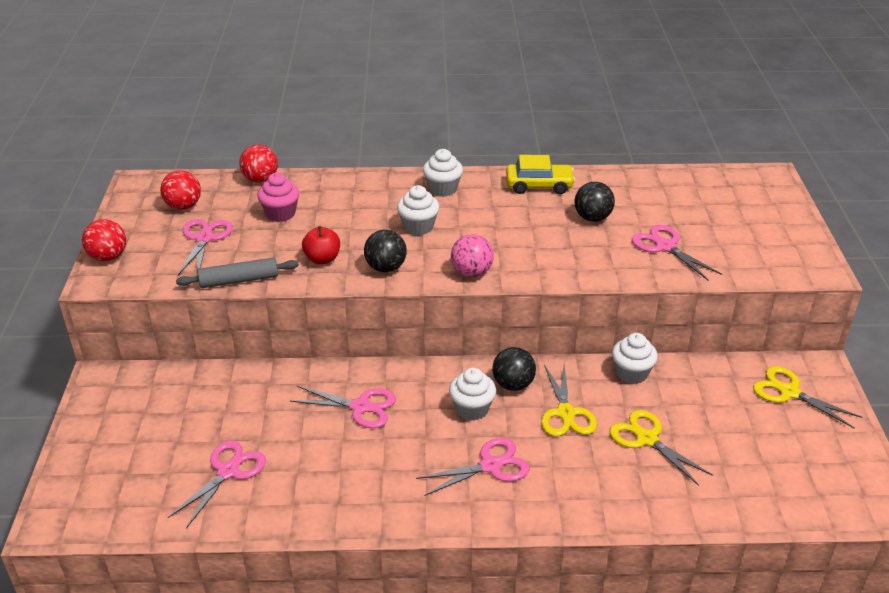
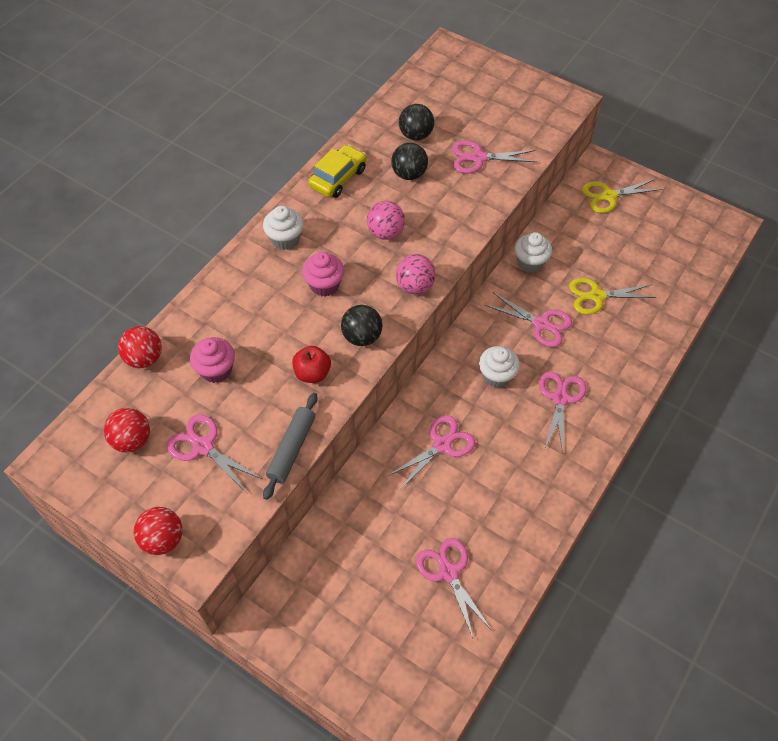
camera: 55 degrees left, 20 degrees up
white cupcake [397,185,439,235] -> pink cupcake [302,252,344,297]
black ball [492,347,536,391] -> black ball moved to [399,104,434,140]
yellow scissors [541,365,597,437] -> pink scissors [485,293,572,347]
none -> pink ball [367,201,405,240]

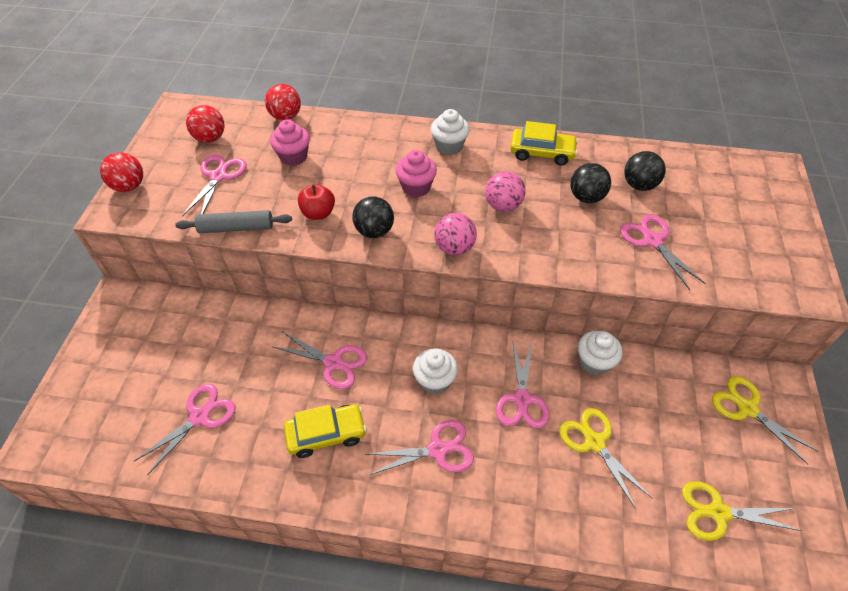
camera: 65 degrees right, 5 degrees down
none -> yellow car [284,404,366,458]
none -> yellow scissors [682,481,802,541]

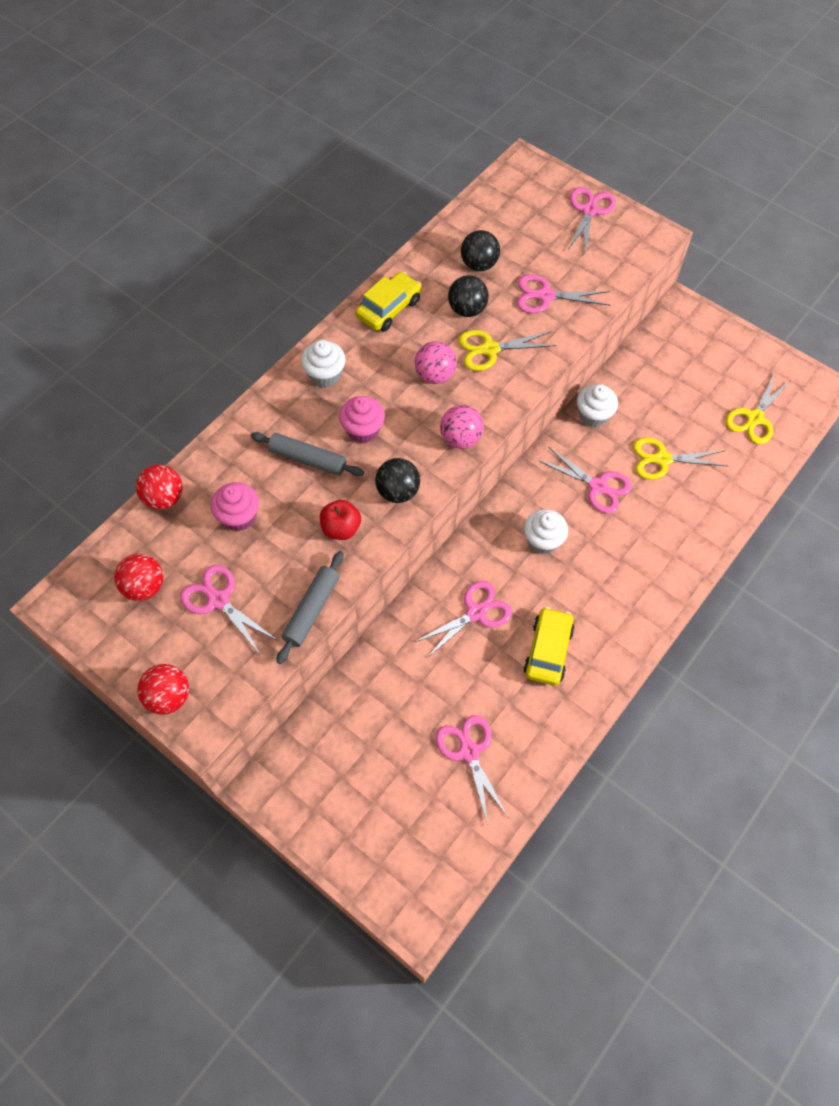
camera: 60 degrees left, 10 degrees up
pink scissors [365,420,474,475] -> pink scissors moved to [567,187,616,254]
yellow scissors [712,376,819,465] -> yellow scissors moved to [458,330,557,371]
none -> grey rolling pin [251,432,364,476]

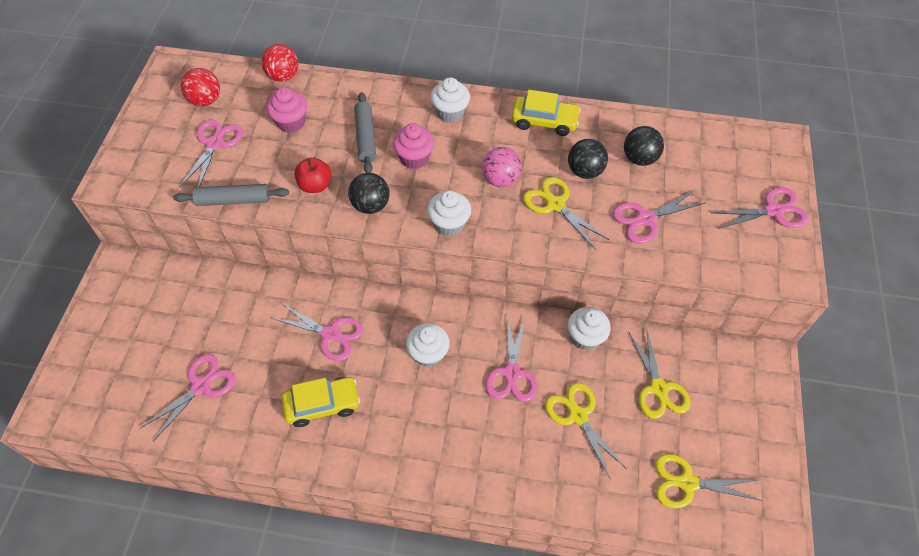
camera: 60 degrees right, 5 degrees down
red ball [137,664,189,715] -> none
pink ball [440,405,484,449] -> white cupcake [427,190,471,236]
pink scissors [517,274,610,313] -> pink scissors turned 90 degrees counterclockwise [613,189,707,244]
none -> yellow scissors [628,328,690,419]

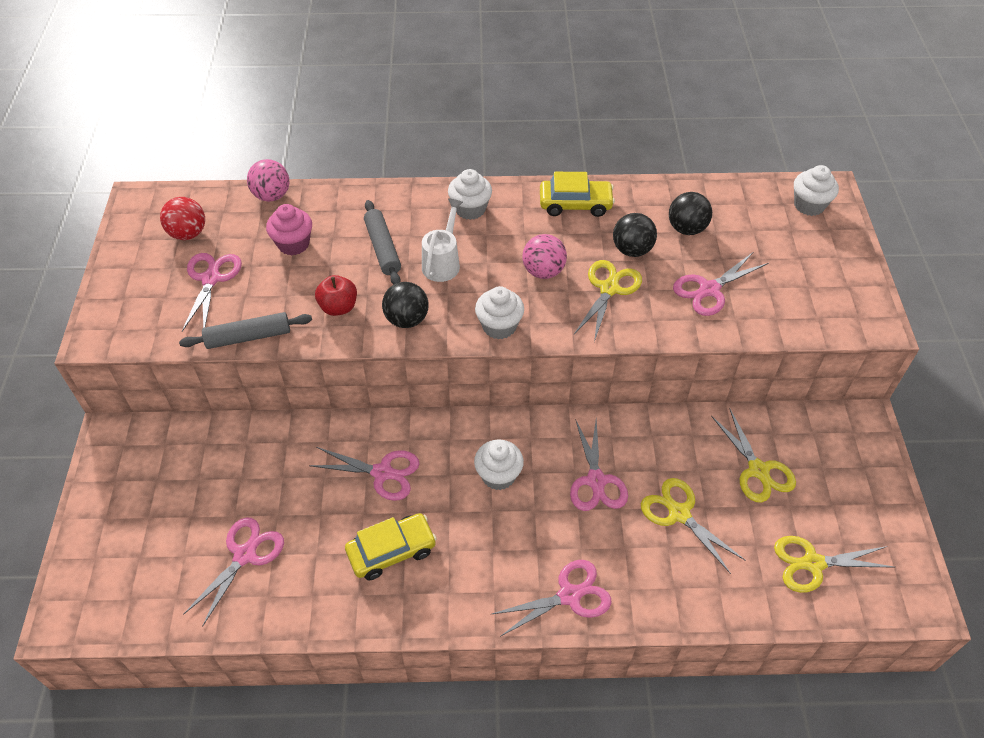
camera: 10 degrees left, 5 degrees down
red ball [261,44,298,82] -> pink ball [247,159,289,202]
pink cupcake [393,123,434,169] -> white watering can [422,198,463,282]
yellow scissors [523,177,609,250] -> yellow scissors turned 75 degrees clockwise [574,260,642,342]
white cupcake [568,307,611,350] -> white cupcake moved to [794,165,839,216]
pink scissors [710,187,808,229] -> pink scissors moved to [490,560,611,637]

